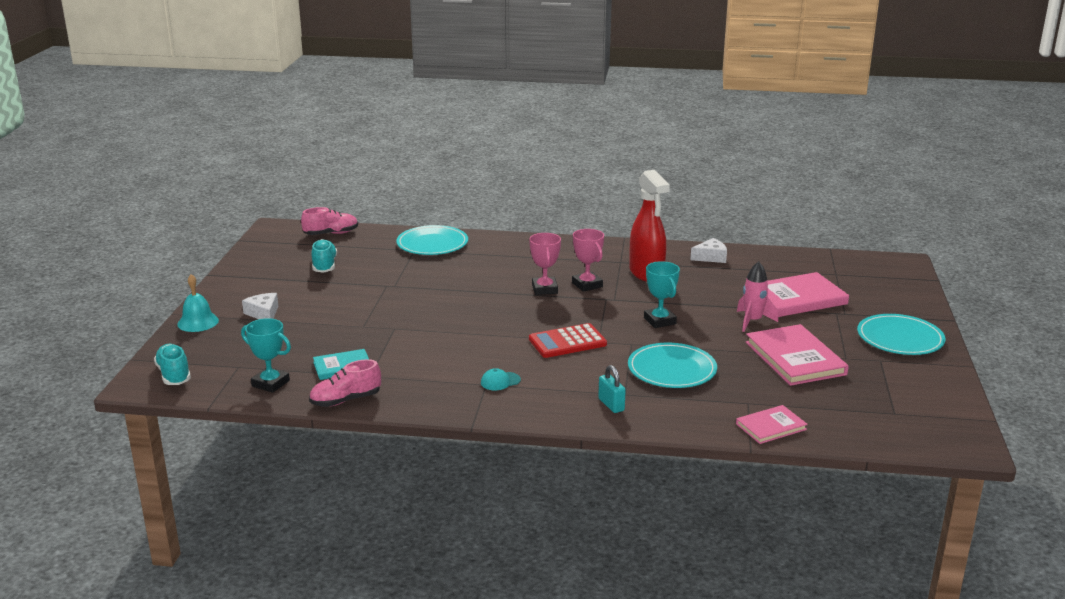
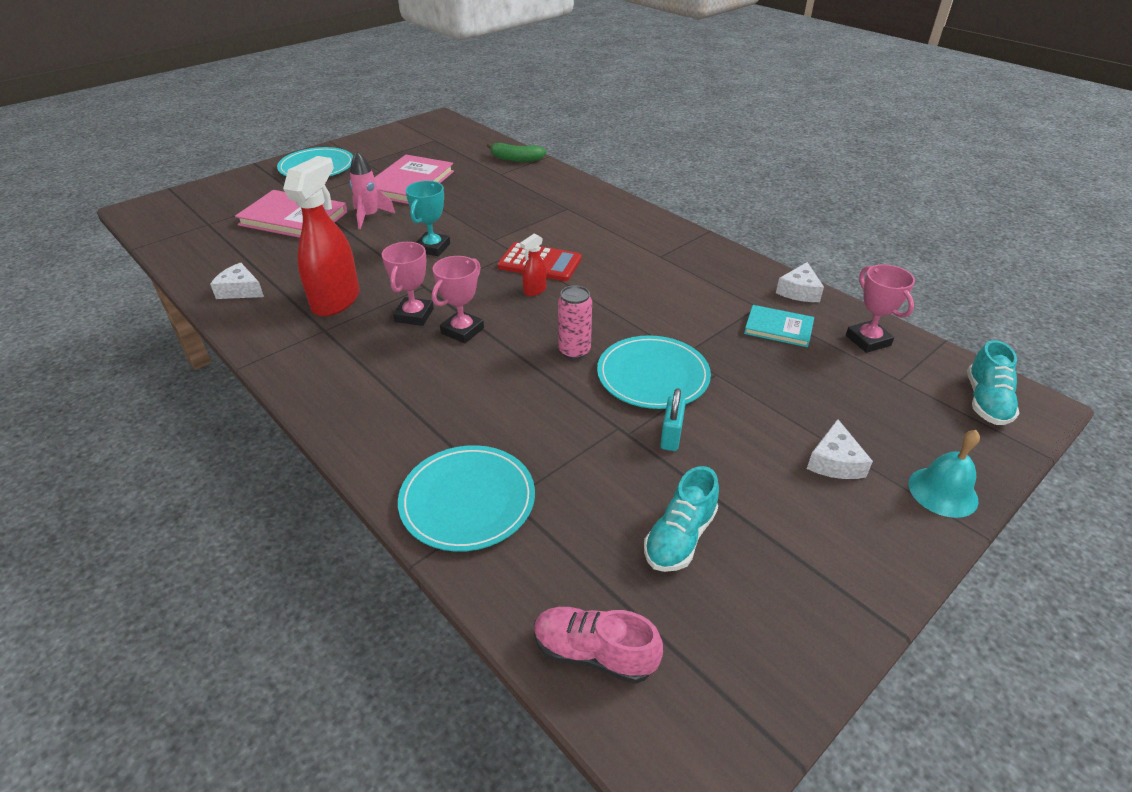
camera: 140 degrees left, 15 degrees up
turquoise trophy [241,318,291,393] -> pink trophy [846,264,915,353]
pink shoe [309,359,381,407] -> white cheese [776,262,824,302]
turquoise cap [481,368,521,390] -> none
turquoise padlock [598,365,626,413] -> turquoise padlock moved to [660,388,686,451]
turquoise plate [628,343,717,388] -> turquoise plate moved to [597,335,711,409]
pink book [736,405,808,444] -> green banana [487,143,546,162]
none -> red spray bottle [520,234,547,296]
none -> pink can [558,285,592,360]

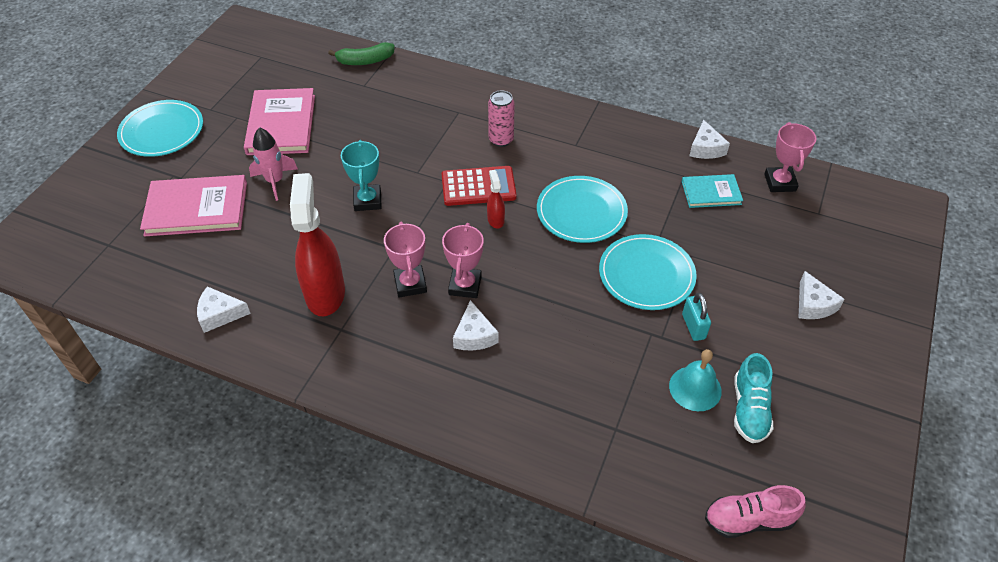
camera: 25 degrees left, 10 degrees up
turquoise plate [398,445,535,552] -> turquoise plate moved to [537,176,628,243]
red spray bottle [520,234,547,296] -> red spray bottle turned 150 degrees clockwise [487,170,505,228]
pink can [558,285,592,360] -> pink can moved to [488,90,515,147]
pink trophy [846,264,915,353] -> pink trophy turned 45 degrees clockwise [764,122,816,192]
turquoise bell [909,430,980,518] -> turquoise bell moved to [669,349,722,411]
turquoise shoe [967,340,1020,425] -> none
none -> white cheese [453,300,499,351]

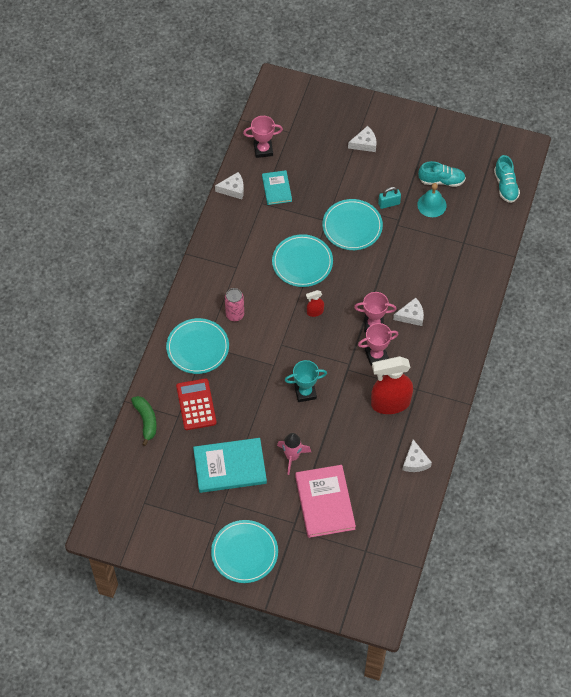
camera: 95 degrees left, 10 degrees up
pink book [244,88,315,155] -> turquoise book [193,438,267,493]
red calculator [442,166,517,206] -> red calculator moved to [176,378,217,430]
pink shoe [705,485,806,538] -> turquoise shoe [494,155,520,203]
none -> turquoise plate [166,318,229,374]

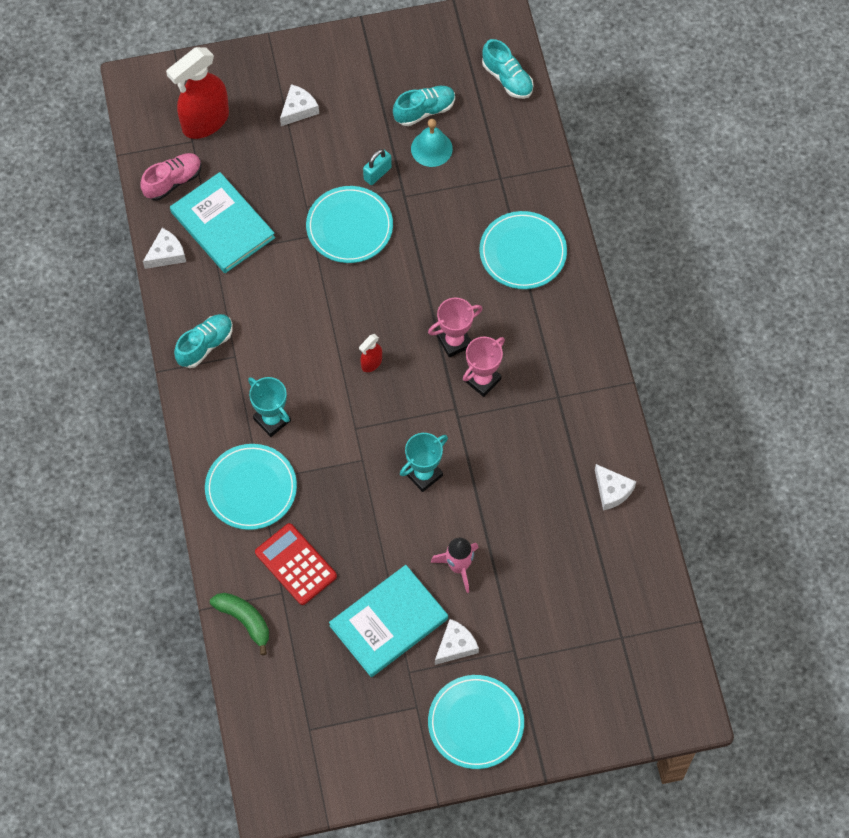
camera: 30 degrees left, 5 degrees up
pink can [225,288,244,321] -> turquoise trophy [248,377,291,437]
pink trophy [243,116,283,158] -> pink shoe [140,153,202,201]
turquoise book [262,170,292,205] -> turquoise book [170,172,275,273], size x1.74
turquoise plate [272,234,333,287] -> turquoise plate moved to [480,211,567,289]
pink book [295,465,356,538] -> none
red spray bottle [371,356,413,414] -> red spray bottle moved to [166,47,229,139]
white cheese [393,298,424,326] -> white cheese moved to [435,619,479,665]
none -> turquoise shoe [174,314,233,368]

